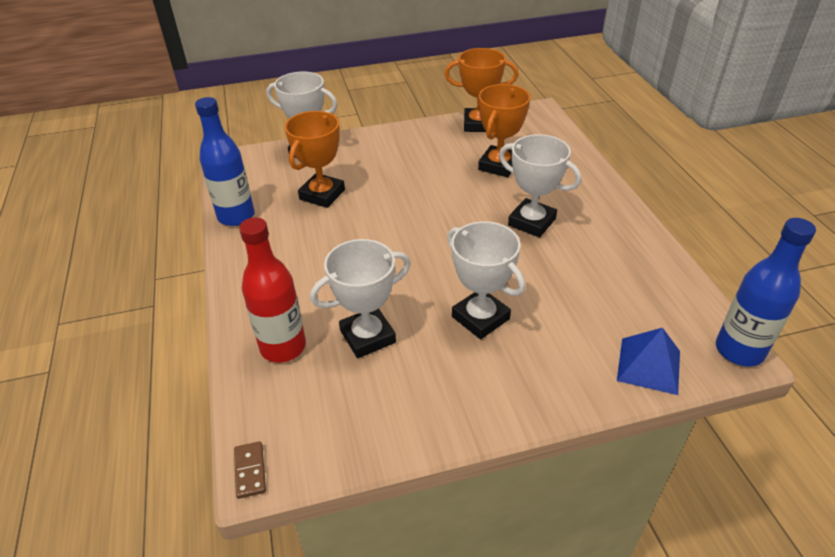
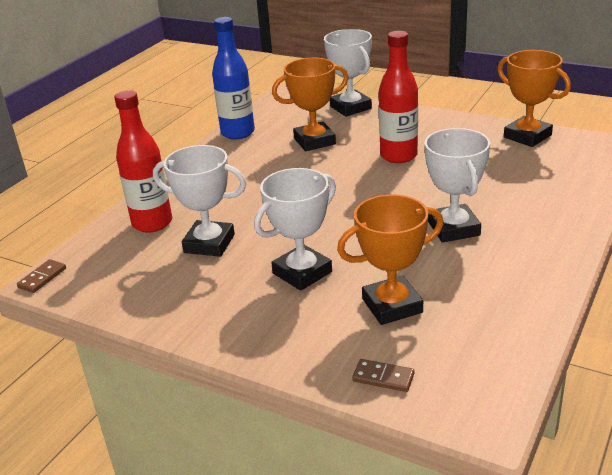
camera: 45 degrees right, 10 degrees down
white trophy [447,221,525,339] -> white trophy turned 45 degrees clockwise [254,168,336,291]
orange trophy [478,84,530,177] -> orange trophy moved to [337,194,444,325]
blue pyramid [617,328,680,395] -> brown domino [352,359,414,392]
blue bottle [716,218,816,367] -> none
none -> red bottle [379,31,418,163]

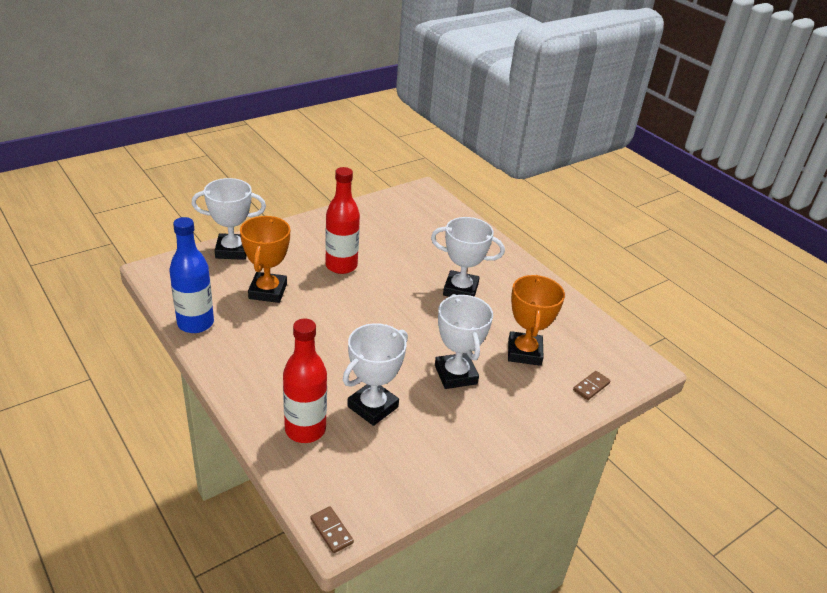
camera: 70 degrees left, 5 degrees up
orange trophy [497,50,571,147] -> none

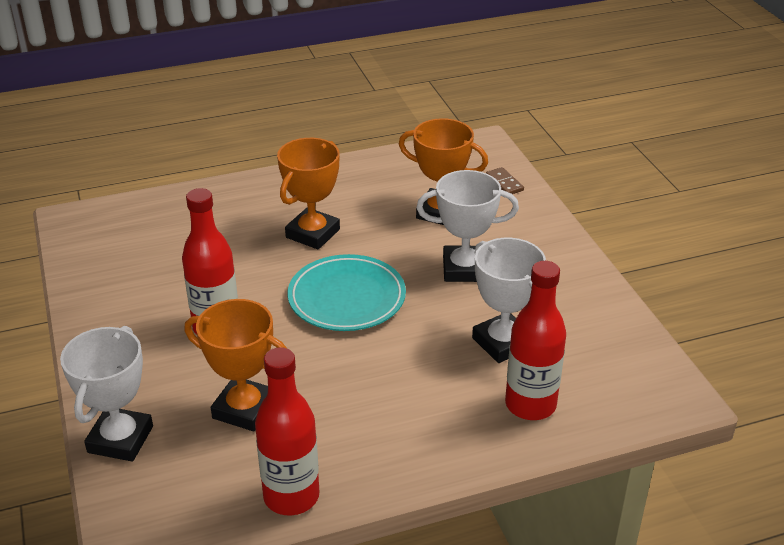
camera: 70 degrees left, 0 degrees up
blue bottle [169,217,214,333] -> red bottle [255,347,319,515]
brown domino [310,507,354,553] -> none
white trophy [431,217,505,297] -> orange trophy [277,138,340,249]
none -> turquoise plate [288,254,406,331]

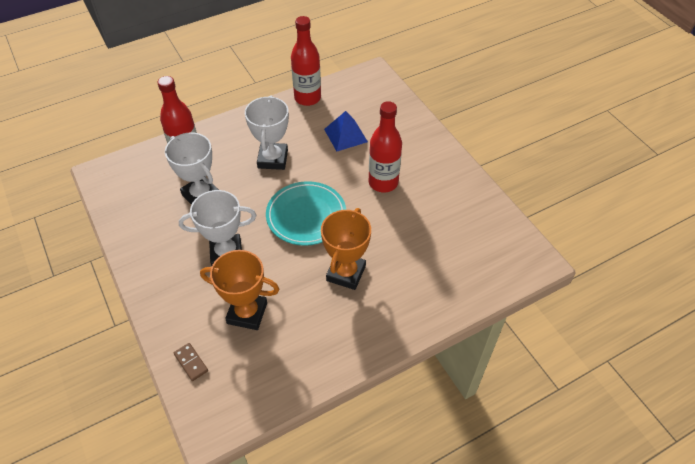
camera: 170 degrees right, 15 degrees up
white trophy [60,326,153,462] -> white trophy moved to [245,95,289,170]
orange trophy [184,299,287,432] -> blue pyramid [324,111,368,151]

